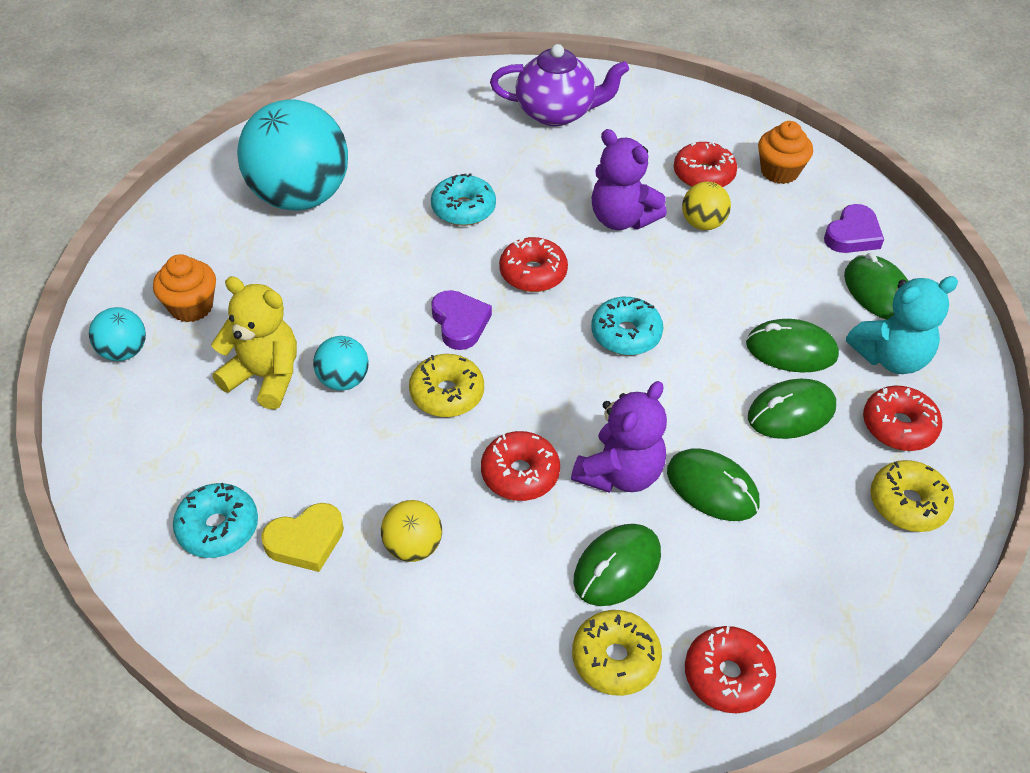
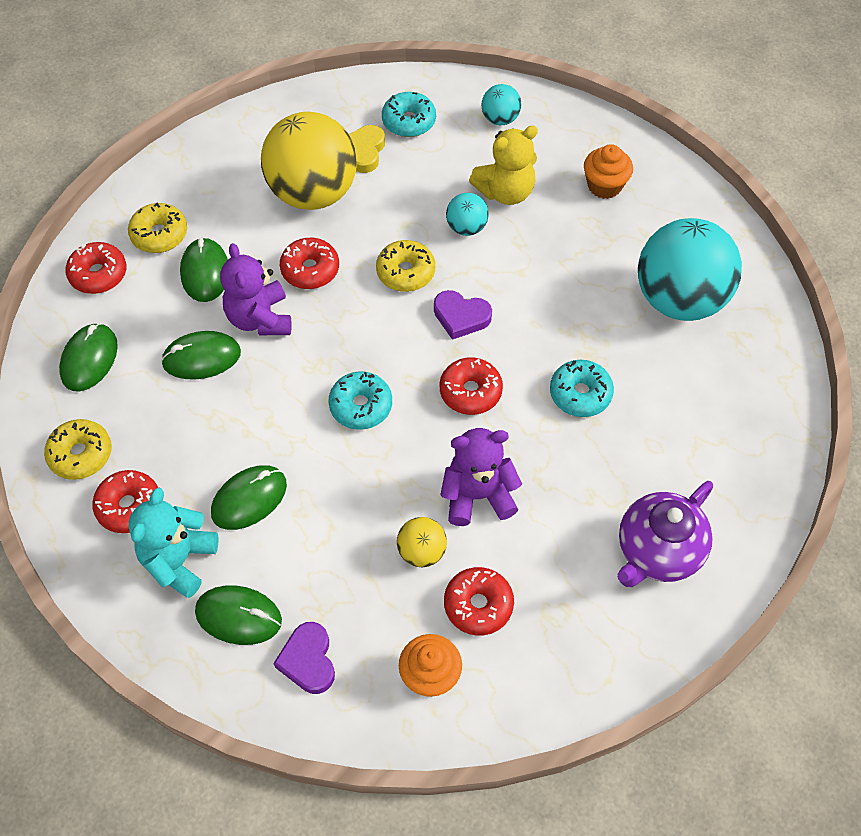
camera: 130 degrees right, 10 degrees up
turquoise ball [89,307,146,361] -> turquoise ball moved to [481,84,521,125]
yellow ball [381,500,442,562] -> yellow ball [261,112,357,210], size x2.25
green mouse [748,379,836,439] -> green mouse moved to [59,323,118,392]

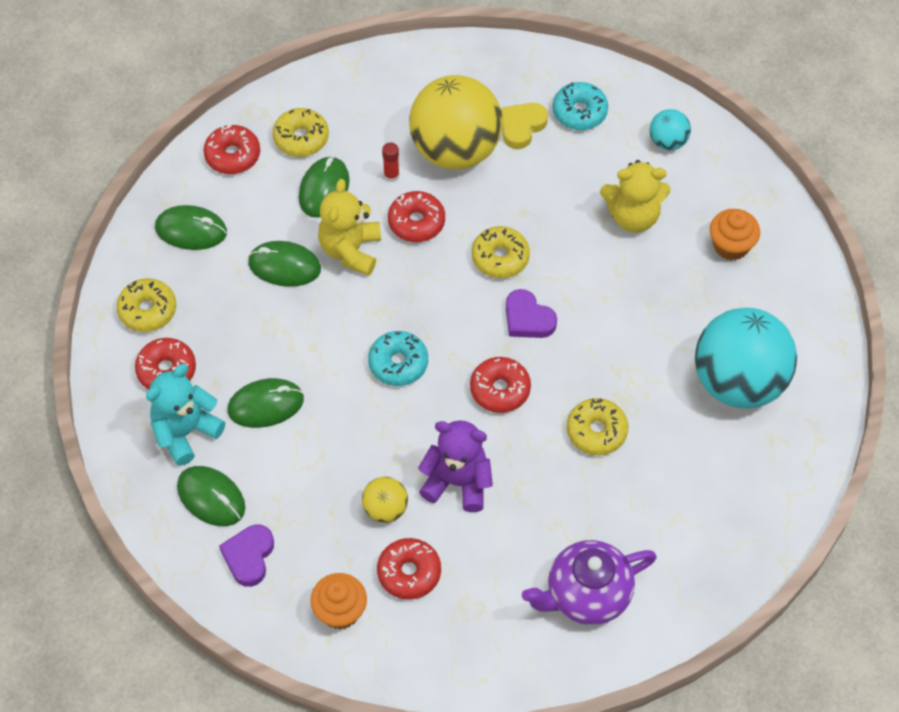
camera: 25 degrees right, 0 degrees up
green mouse [59,323,118,392] -> green mouse turned 60 degrees clockwise [155,205,227,250]
purple teddy bear [220,243,292,335] -> yellow teddy bear [318,179,381,276]
turquoise ball [446,193,489,236] -> none
turquoise donut [550,360,614,417] -> yellow donut [567,398,628,455]
none -> red glue stick [382,143,400,182]

